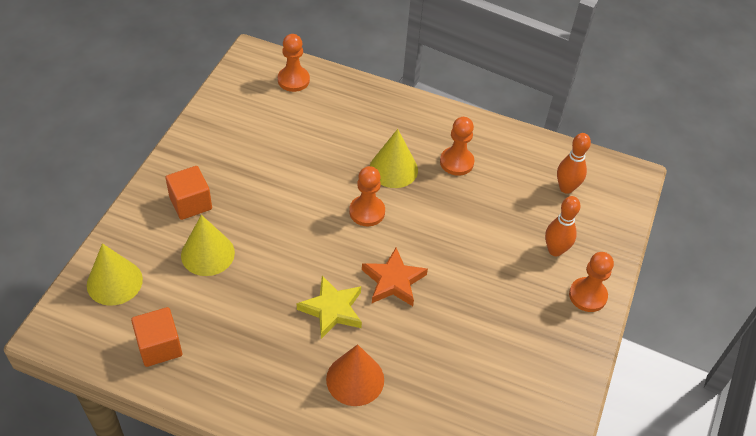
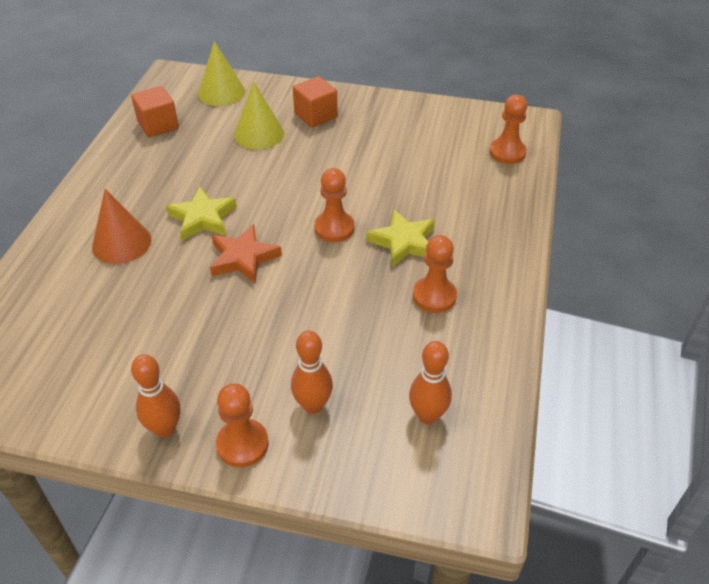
camera: 85 degrees right, 5 degrees down
yellow cone [370,129,418,188] -> yellow star [367,209,435,267]
none -> orange bowling pin [131,354,180,438]

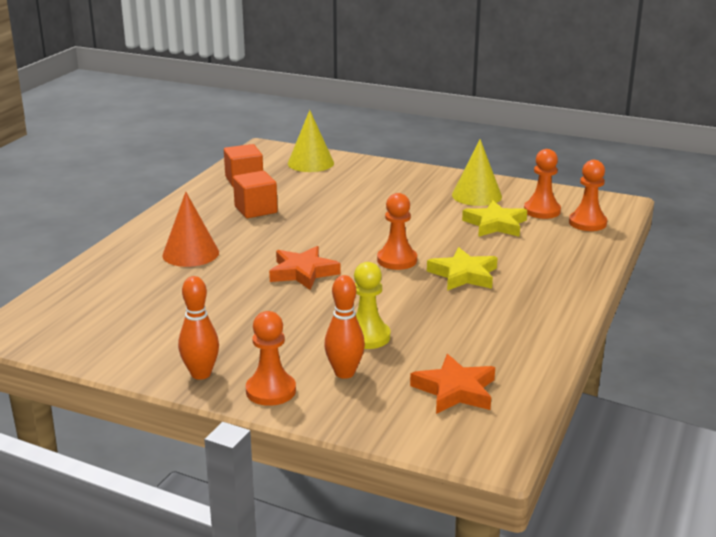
camera: 10 degrees right, 20 degrees down
yellow star [166,187,237,241] -> yellow star moved to [462,201,527,237]
yellow cone [234,81,284,149] -> yellow cone moved to [452,139,502,206]
orange cube [293,76,338,127] -> orange cube moved to [233,171,278,218]
orange bowling pin [409,341,452,424] -> orange star [410,354,495,414]
orange pawn [413,235,457,313] -> orange pawn moved to [524,149,561,219]
none -> yellow pawn [354,262,390,349]

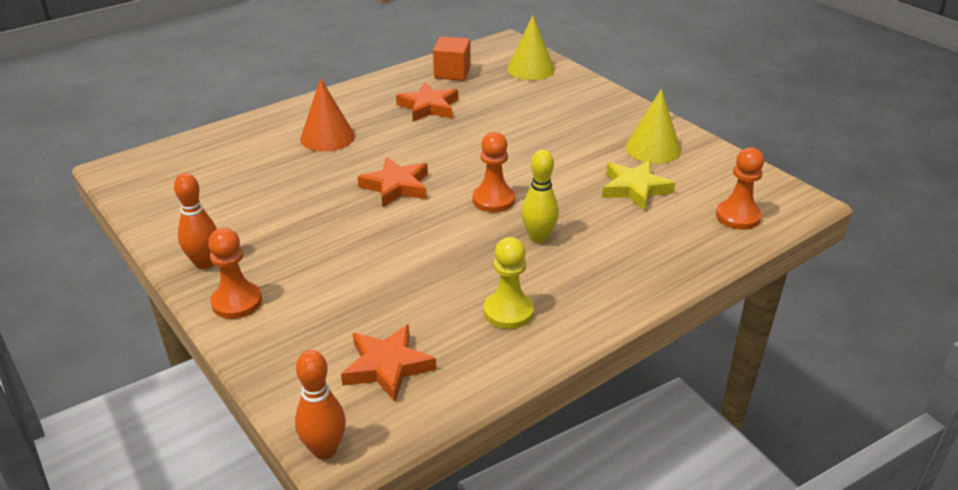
camera: 30 degrees right, 10 degrees up
orange cube [233,171,278,218] -> orange star [396,82,458,122]
orange bowling pin [324,275,365,379] -> orange bowling pin moved to [295,350,346,459]
yellow pawn [354,262,390,349] -> yellow pawn moved to [484,237,534,329]
yellow star [427,247,498,291] -> yellow bowling pin [521,150,559,243]
orange pawn [524,149,561,219] -> none

